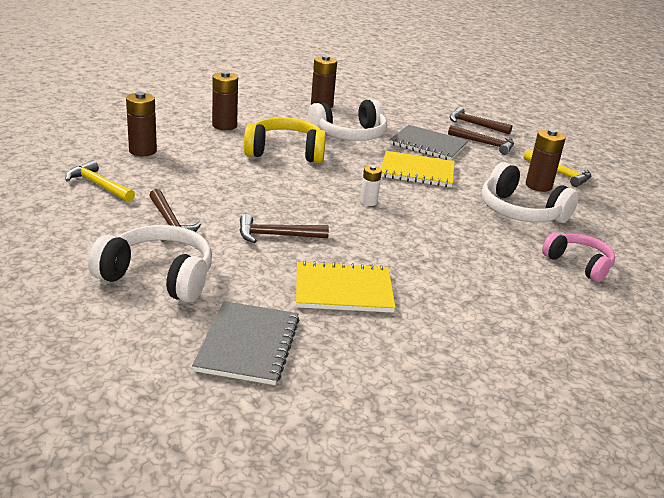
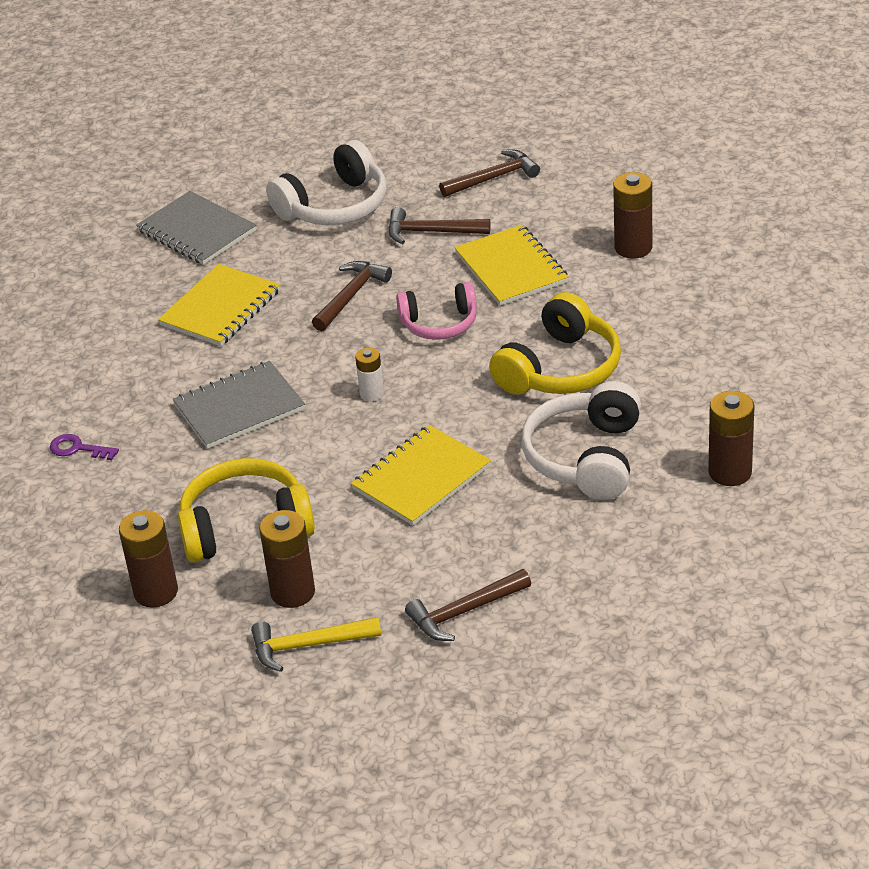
camera: 130 degrees right, 10 degrees up
yellow hammer [66,160,135,202] -> none
brown battery [212,71,238,130] -> brown battery moved to [119,510,178,608]
grey notebook [390,125,468,160] -> grey notebook moved to [173,361,305,449]
brown hammer [450,107,512,134] -> brown hammer moved to [439,149,540,197]
white headphones [482,162,579,223] -> yellow headphones [178,458,315,562]
pink headphones [542,232,615,282] -> pink headphones moved to [396,282,477,340]
none -> purple key [50,434,119,460]
none -> yellow notebook [454,225,568,306]

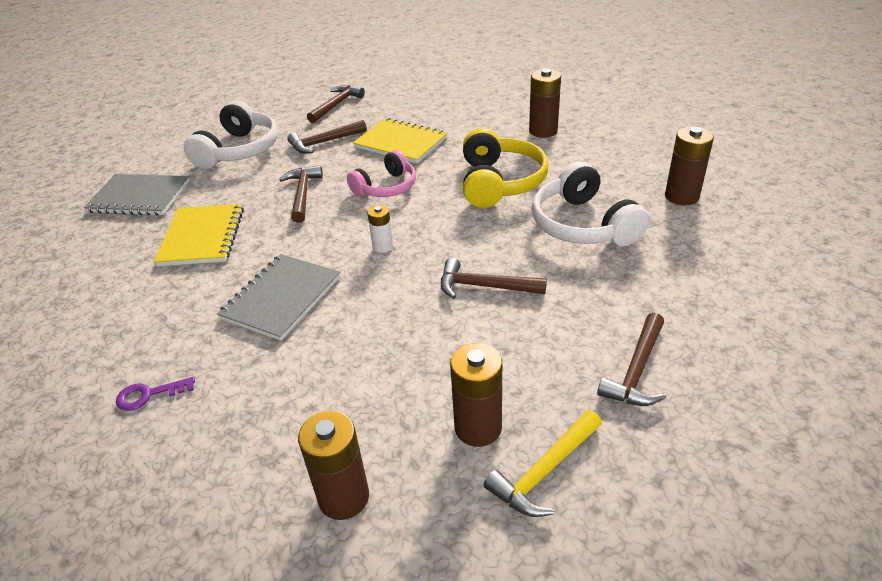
camera: 35 degrees left, 0 degrees up
yellow headphones [178,458,315,562] -> none
yellow notebook [351,425,491,526] -> brown hammer [441,258,547,299]
brown battery [613,172,652,258] -> brown battery moved to [529,68,561,138]

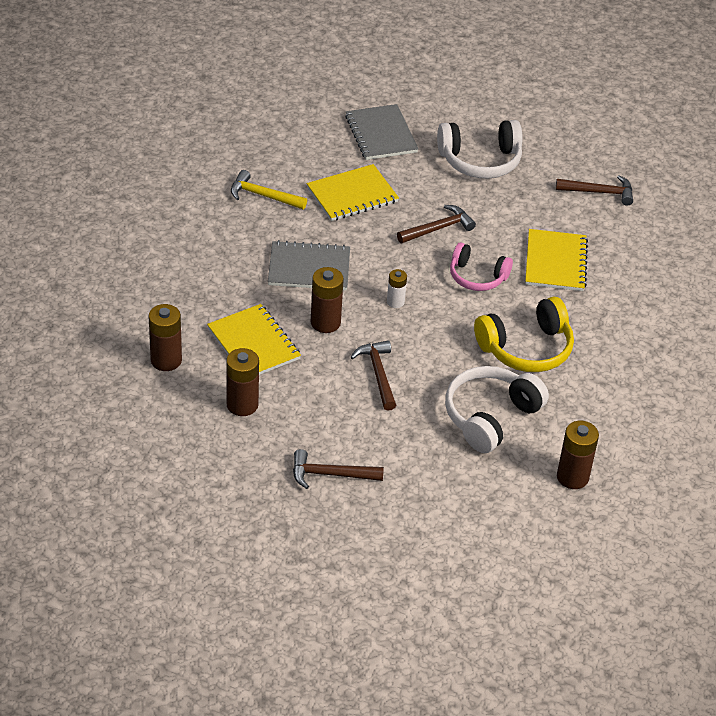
camera: 60 degrees right, 5 degrees up
purple key [116,377,195,411] -> none
brown hammer [287,120,367,154] -> none
yellow hammer [484,410,602,517] -> yellow hammer moved to [231,170,307,209]
brown battery [529,68,561,138] -> brown battery moved to [311,267,344,333]
none -> yellow notebook [207,304,301,375]

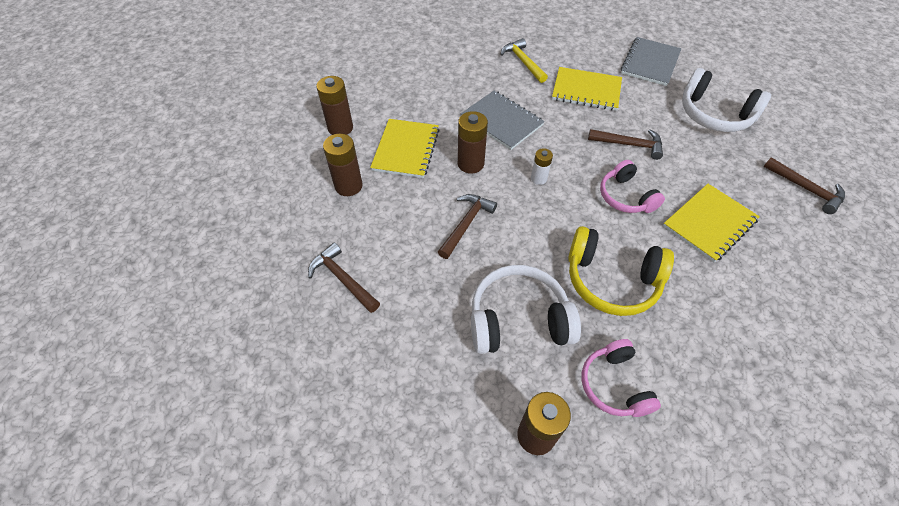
camera: 45 degrees right, 10 degrees up
none -> pink headphones [581,339,661,417]

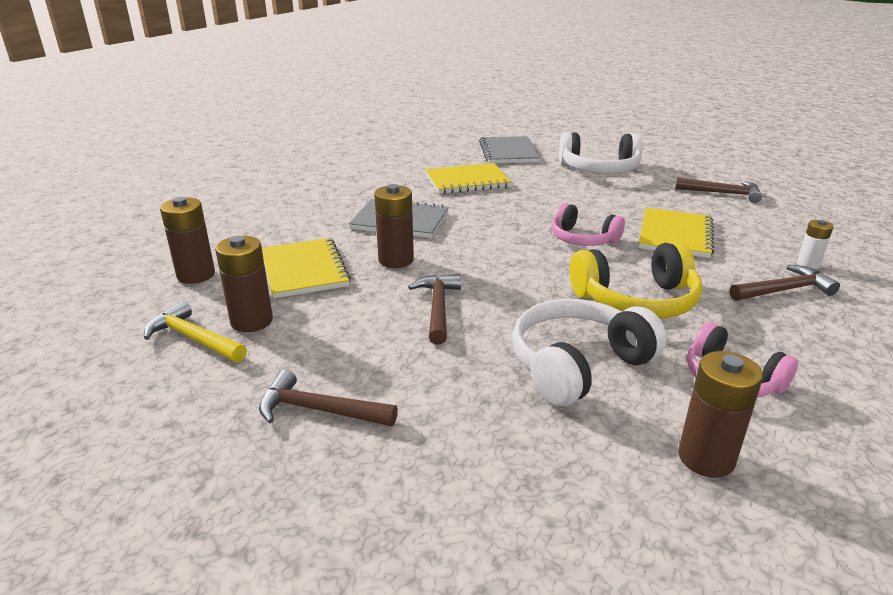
camera: 30 degrees left, 25 degrees down
yellow hammer [500,38,548,83] -> yellow hammer moved to [144,301,247,362]
white battery [531,148,553,185] -> white battery moved to [797,220,833,269]
brown hammer [588,129,663,160] -> brown hammer moved to [730,265,840,301]

